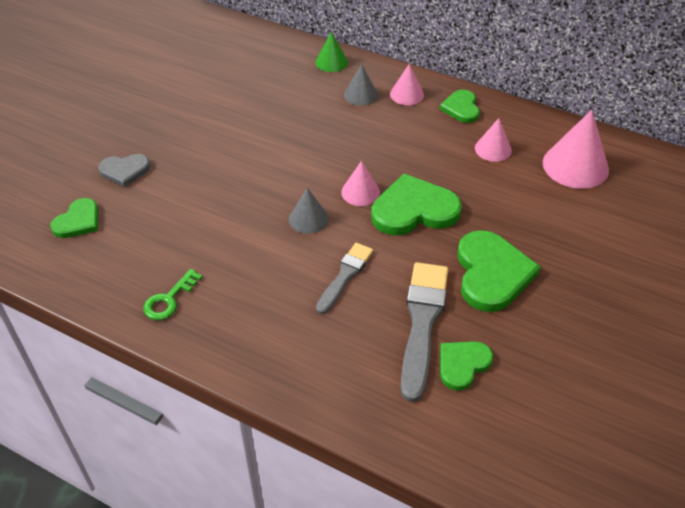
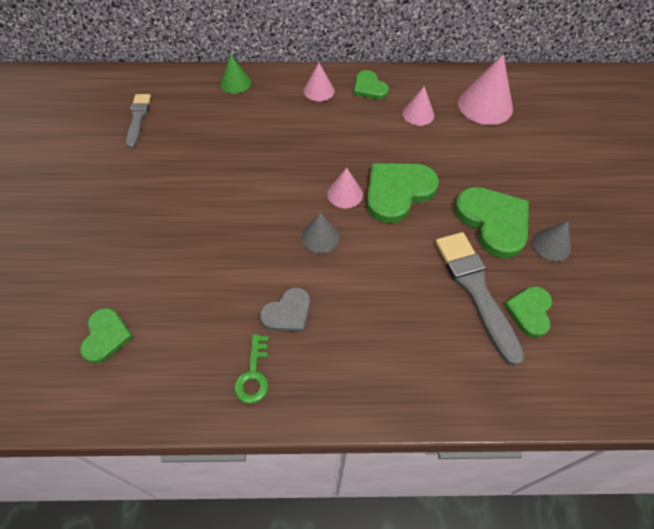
camera: 30 degrees left, 10 degrees up
grey heart [98,154,150,187] -> grey heart moved to [260,287,310,332]
grey brush [316,243,373,314] -> grey brush moved to [126,94,151,148]
grey cone [344,64,378,106] -> grey cone moved to [532,221,571,262]

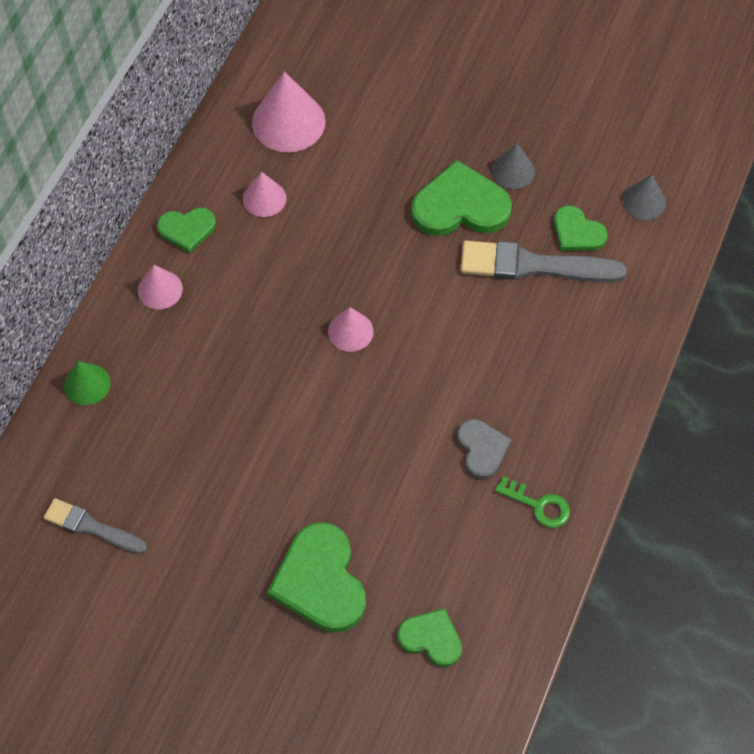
camera: 65 degrees left, 5 degrees up
grey cone [301,212,339,254] -> grey cone moved to [622,175,666,220]
green heart [367,163,439,223] -> green heart moved to [267,522,366,633]

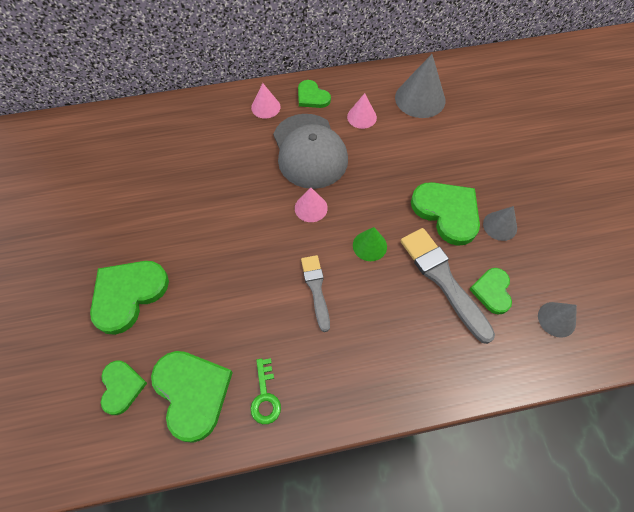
camera: 55 degrees right, 0 degrees up
grey brush [43,498,147,554] -> grey brush moved to [301,255,330,332]
green cone [64,361,111,405] -> green cone moved to [353,227,387,261]
pink cone [252,72,326,152] -> grey cone [395,54,445,118]
grey heart [457,419,512,479] -> none
none -> green heart [151,351,233,443]
none -> grey cap [273,114,348,189]

